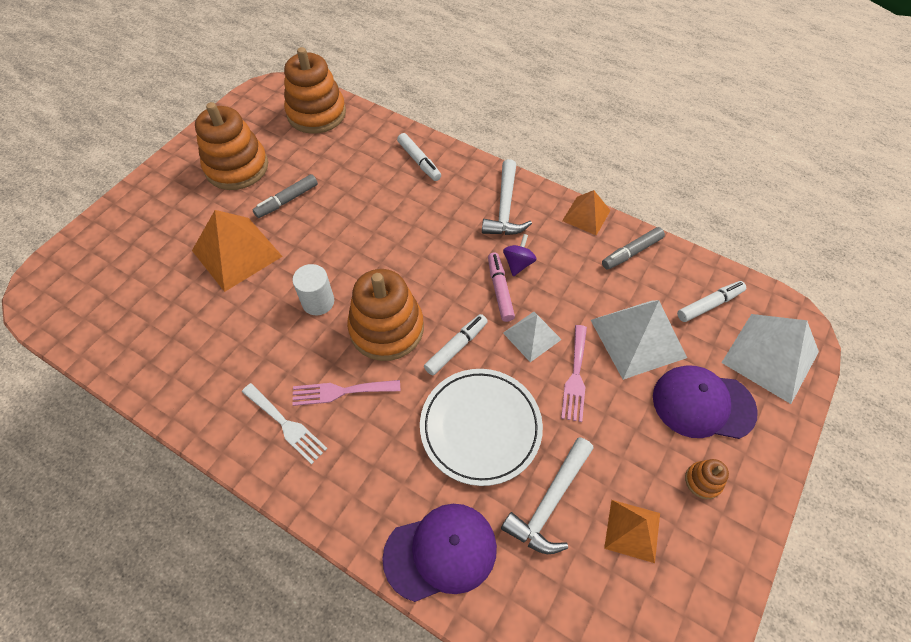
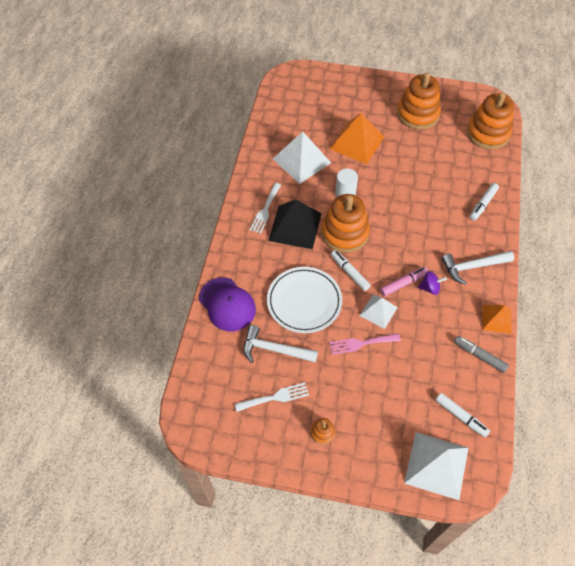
camera: 70 degrees right, 0 degrees up
grey marker [253,174,318,218] -> none
pink fork [292,380,401,406] -> black pyramid [268,200,322,249]
white marker [424,314,488,376] -> white marker turned 150 degrees counterclockwise [331,250,371,291]
white pyramid [591,300,687,380] -> white pyramid moved to [273,132,331,184]
orange pyramid [604,500,660,563] -> white fork [235,382,309,412]
purple cap [653,365,758,439] -> none

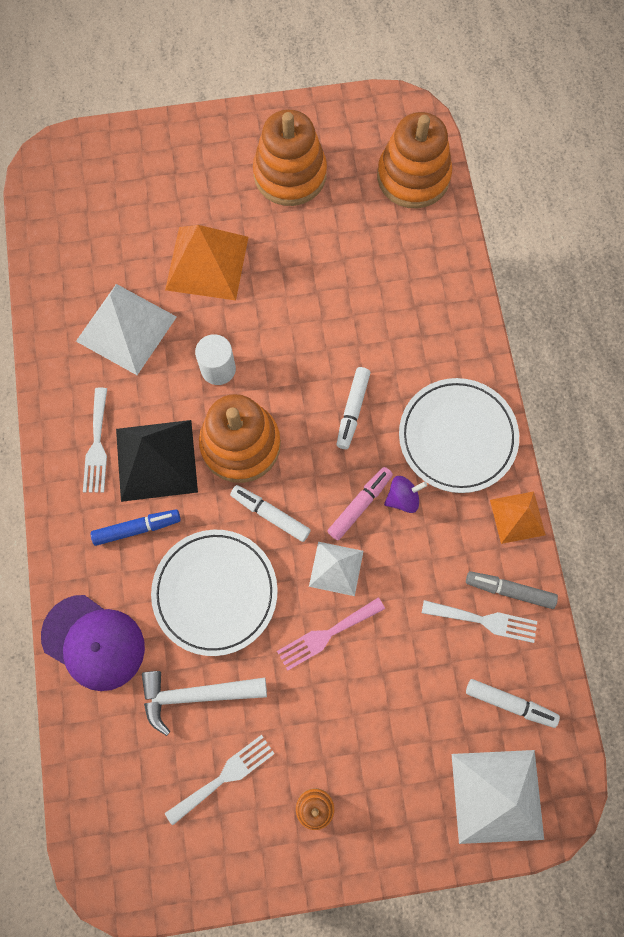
camera: 20 degrees left, 15 degrees up
white hammer [442,251,514,285] -> white plate [399,378,519,493]
white marker [470,183,499,221] -> white marker moved to [336,367,370,449]
none -> blue marker [91,509,181,546]
none -> white fork [422,600,537,643]

